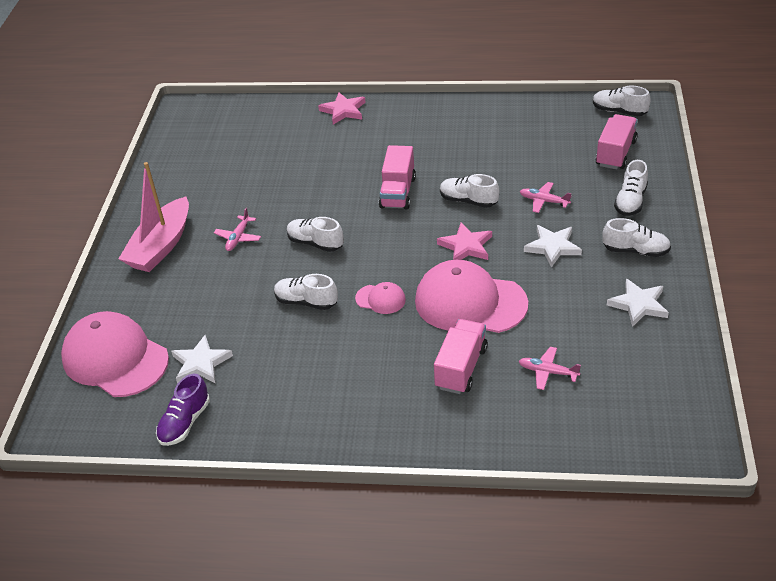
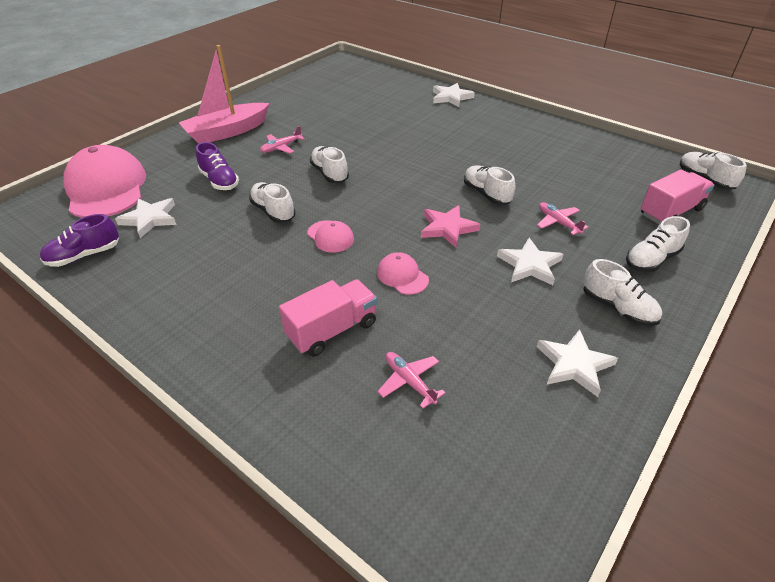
camera: 30 degrees right, 0 degrees up
pink star [318,92,366,125] -> white star [433,83,475,107]
pink truck [379,145,416,210] -> none
pink cap [415,260,528,333] -> pink cap [377,252,429,295], size x0.45
none -> purple shoe [196,142,239,190]

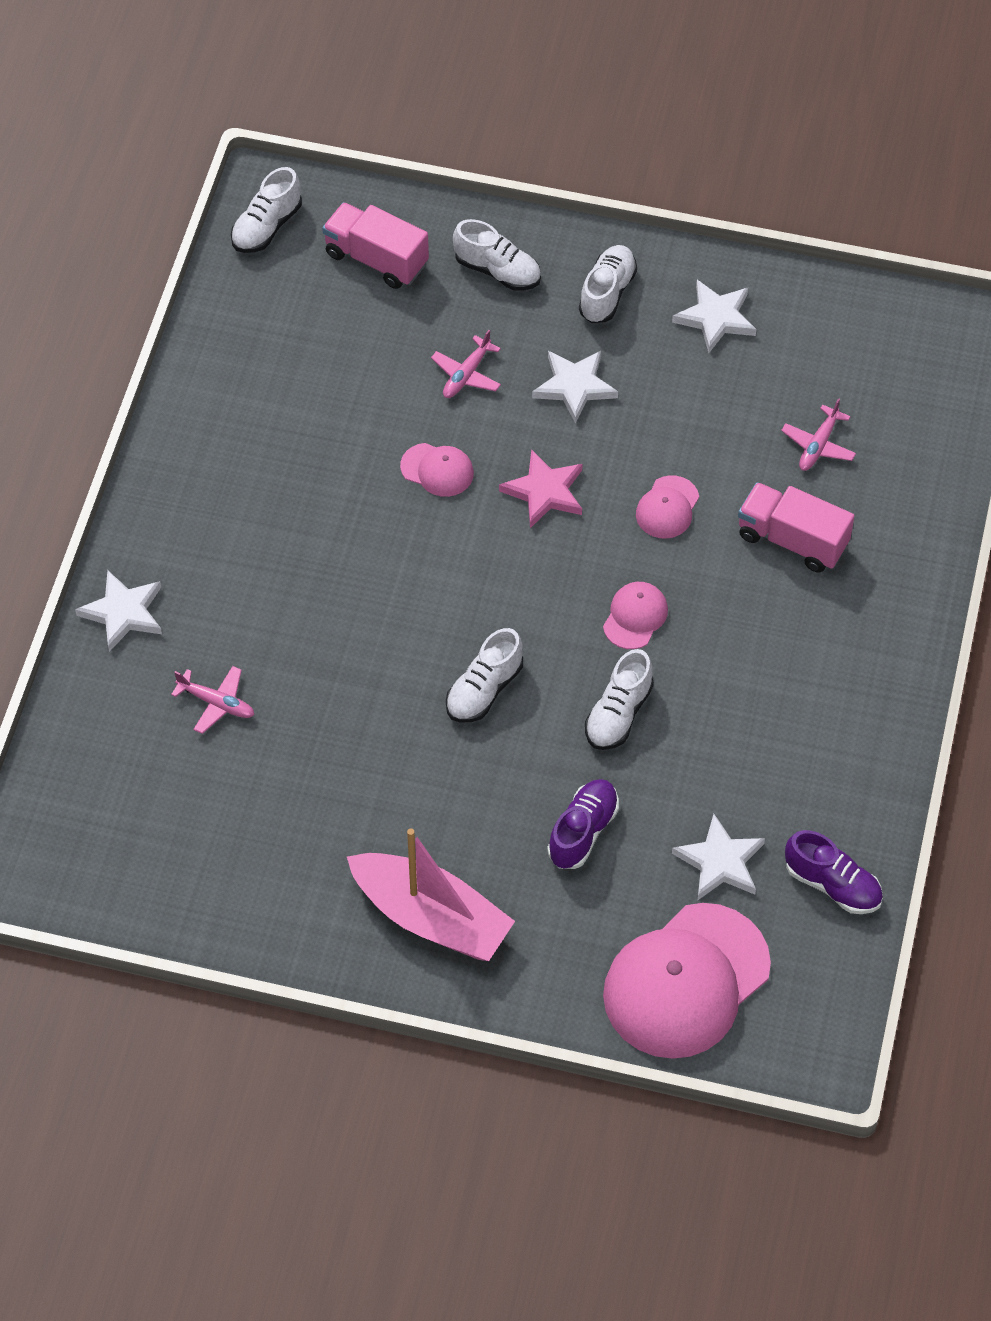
camera: 115 degrees left, 15 degrees up
pink plane [260,126,305,154] -> pink plane moved to [171,666,254,734]
white shoe [464,165,515,205] -> pink cap [400,443,474,497]

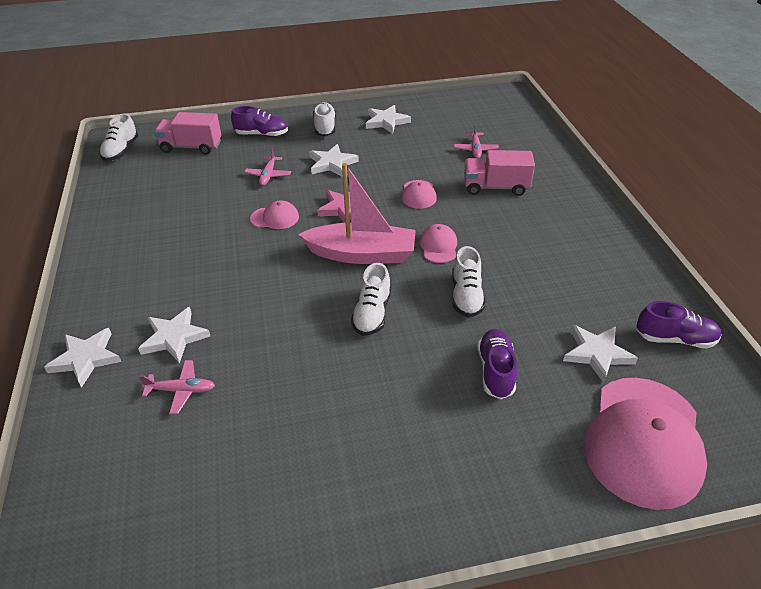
camera: 25 degrees left, 15 degrees down
pink boat [347,829,515,961] -> pink boat moved to [298,163,416,264]
white shoe [453,219,541,291] -> purple shoe [231,106,288,137]
none -> white star [138,307,210,363]

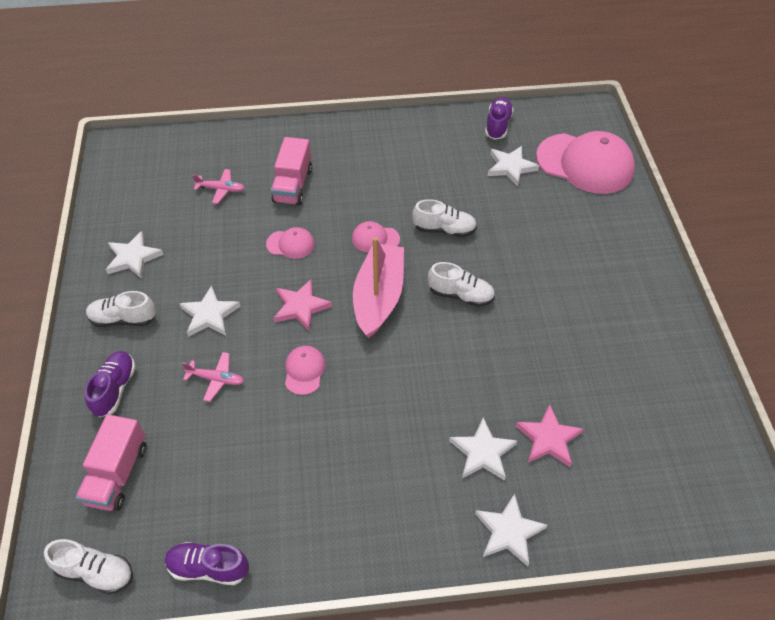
camera: 85 degrees left, 10 degrees up
pink plane [139,360,215,414] -> pink star [515,405,583,467]
purple shoe [477,329,517,399] -> purple shoe moved to [165,542,249,585]

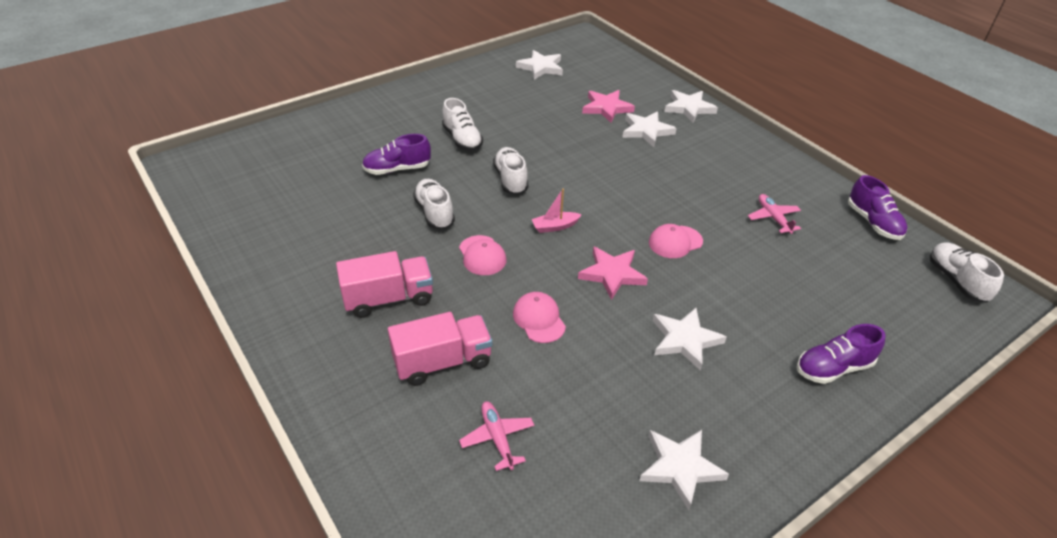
camera: 120 degrees left, 10 degrees down
pink truck [76,415,147,511] -> pink truck moved to [336,251,433,318]
white shoe [86,291,156,327] -> white shoe moved to [442,98,483,151]
pink plane [182,352,244,402] -> pink plane moved to [748,194,801,234]
pink boat [353,237,404,338] -> pink boat [531,189,582,233], size x0.42
purple shoe [485,97,514,140] -> purple shoe moved to [362,134,431,175]
white star [488,146,539,187] -> white star moved to [516,50,563,80]
pink cap [536,131,635,194] -> none

